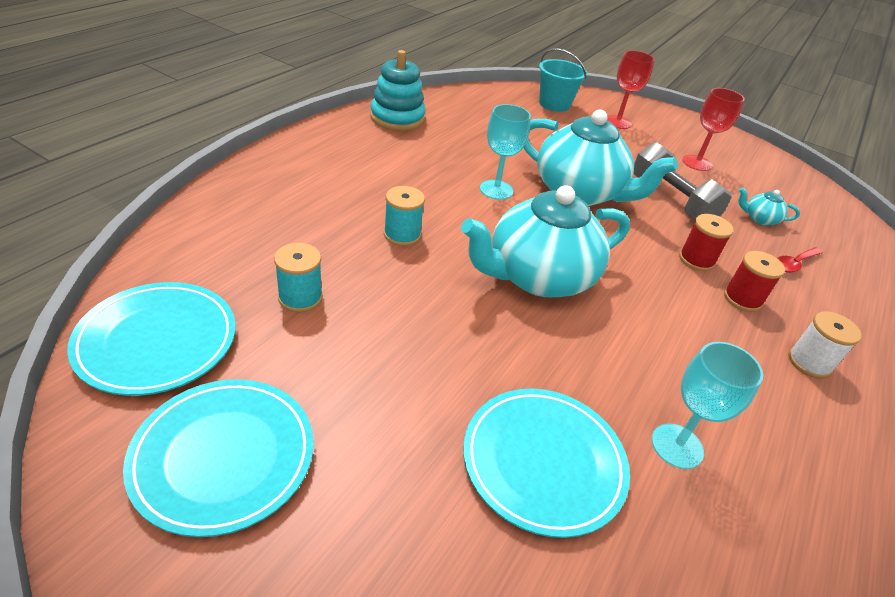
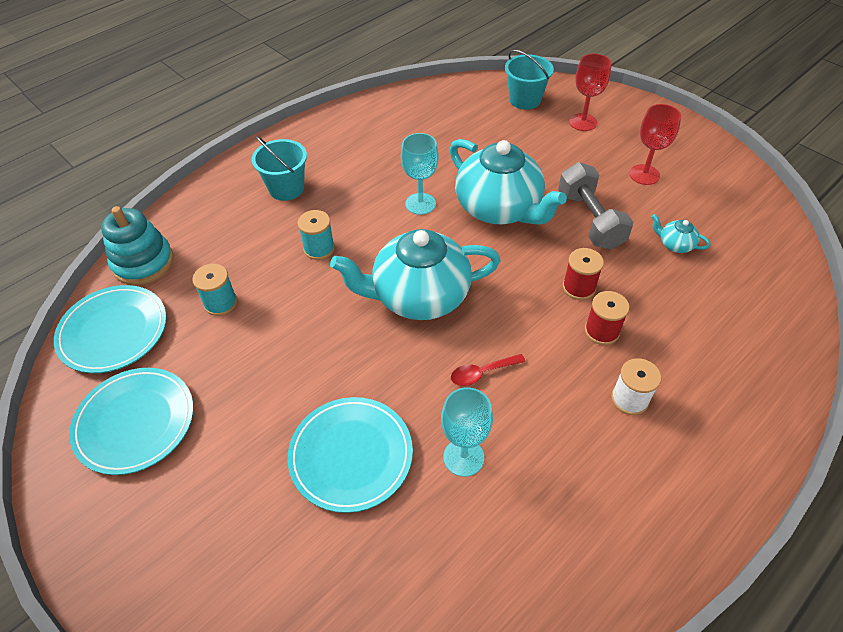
camera: 20 degrees right, 10 degrees up
turquoise stacking toy [370,50,426,131] -> turquoise stacking toy moved to [101,206,174,285]
red spoon [777,247,823,273] -> red spoon moved to [451,354,526,386]
none -> turquoise bucket [252,136,307,201]

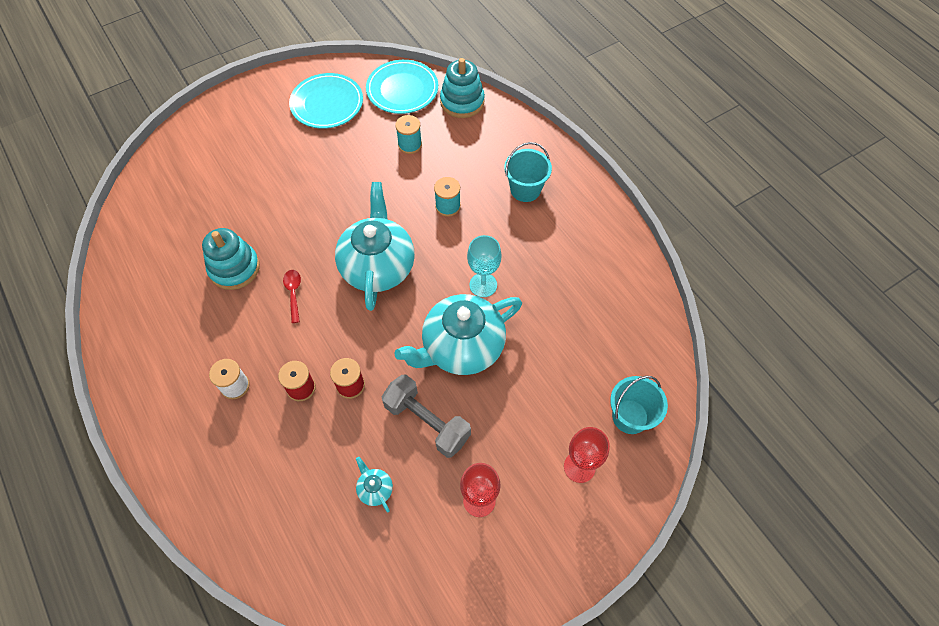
camera: 100 degrees right, 10 degrees up
turquoise plate [288,397,413,513] -> none
turquoise goblet [441,387,493,477] -> turquoise stacking toy [202,228,260,290]
grey dumbbell [558,162,633,250] -> grey dumbbell turned 45 degrees clockwise [382,374,471,458]
turquoise teapot [652,214,711,253] -> turquoise teapot turned 75 degrees counterclockwise [356,457,393,512]

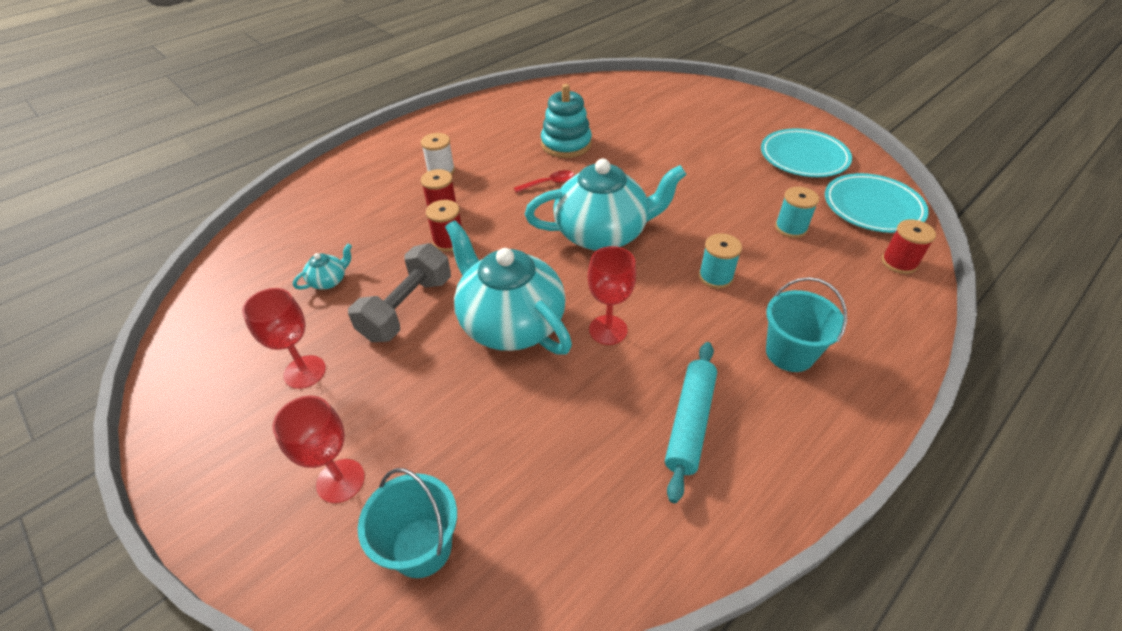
camera: 80 degrees right, 15 degrees down
turquoise stacking toy [440,58,485,118] -> red spool [882,219,936,274]
turquoise goblet [467,235,502,297] -> red goblet [587,246,636,345]
none -> turquoise rolling pin [665,342,717,503]

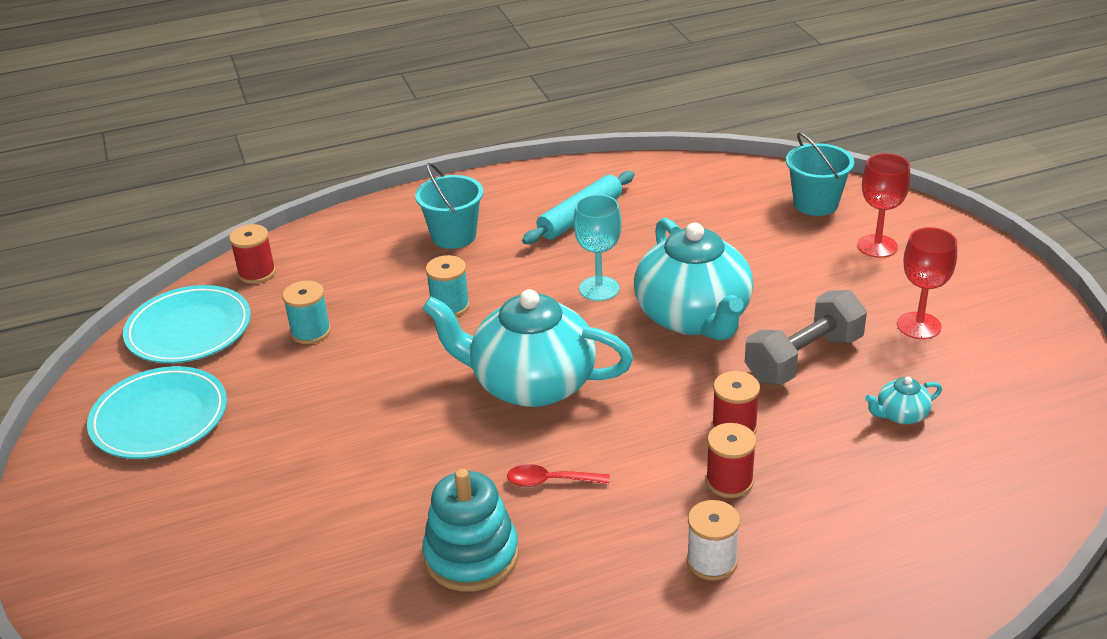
camera: 155 degrees left, 10 degrees down
red goblet [587,246,636,345] -> turquoise goblet [573,194,622,301]

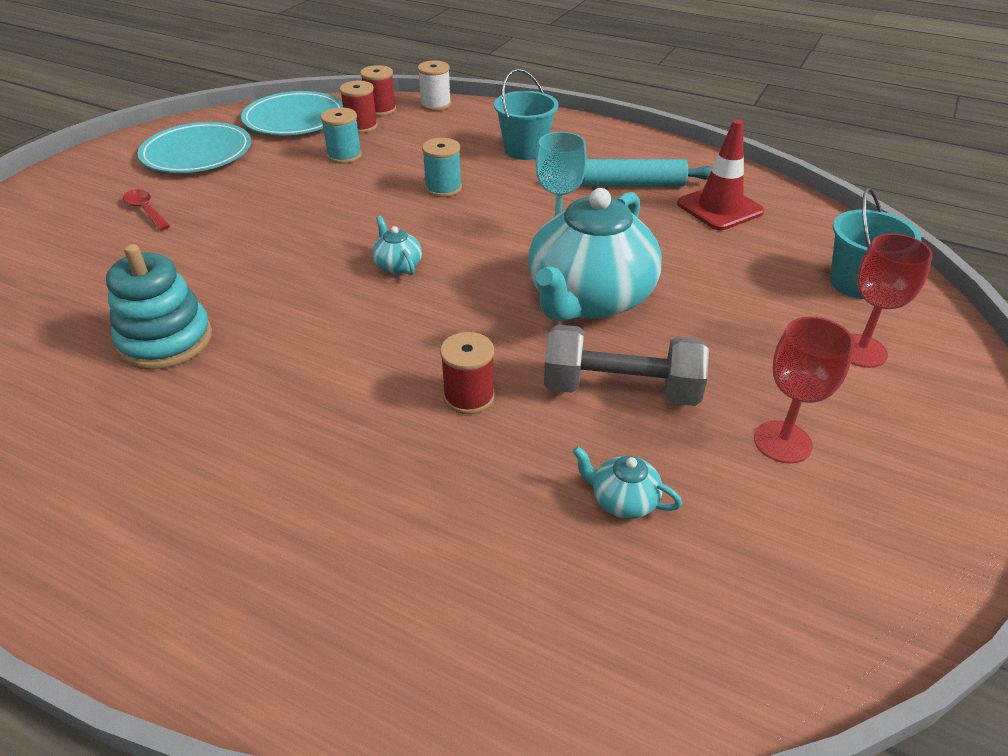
camera: 45 degrees right, 5 degrees up
turquoise teapot [422,289,633,407] -> turquoise teapot [372,216,422,275], size x0.40
red spoon [507,464,610,487] -> red spoon moved to [123,189,170,231]
white spool [687,500,740,581] -> white spool moved to [418,60,451,111]
red spool [706,423,756,498] -> red spool moved to [340,81,378,133]
none -> red traffic cone [677,120,764,230]

